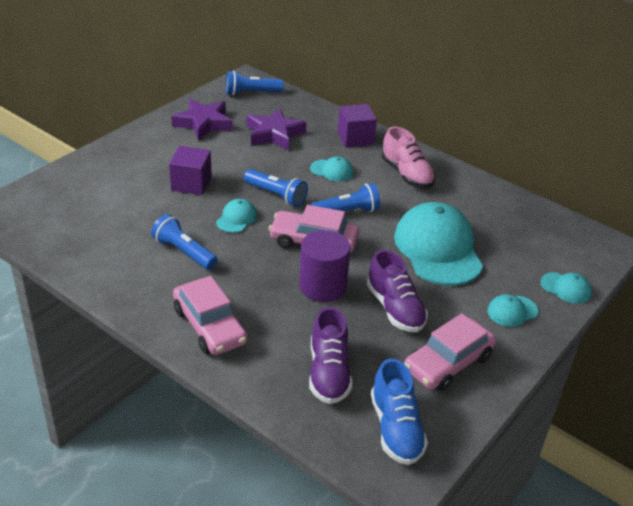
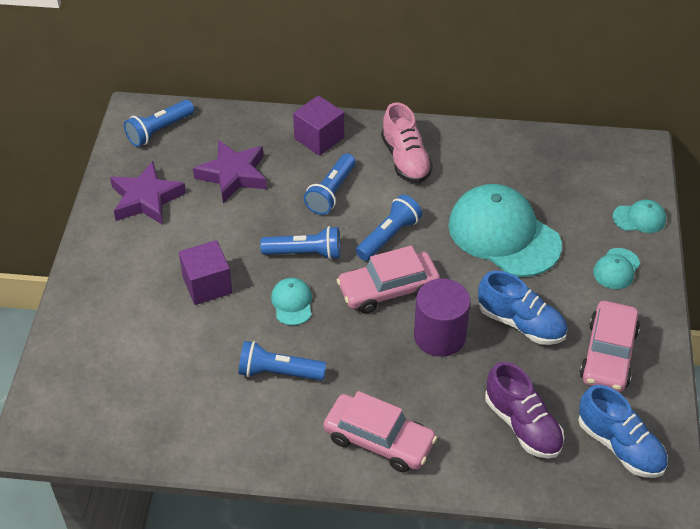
camera: 30 degrees left, 10 degrees up
turquoise cap [310,156,354,181] -> blue flashlight [304,154,356,215]
purple shoe [367,250,428,332] -> blue shoe [478,271,567,345]
pink shoe [382,127,436,188] -> pink shoe turned 45 degrees clockwise [381,102,433,183]

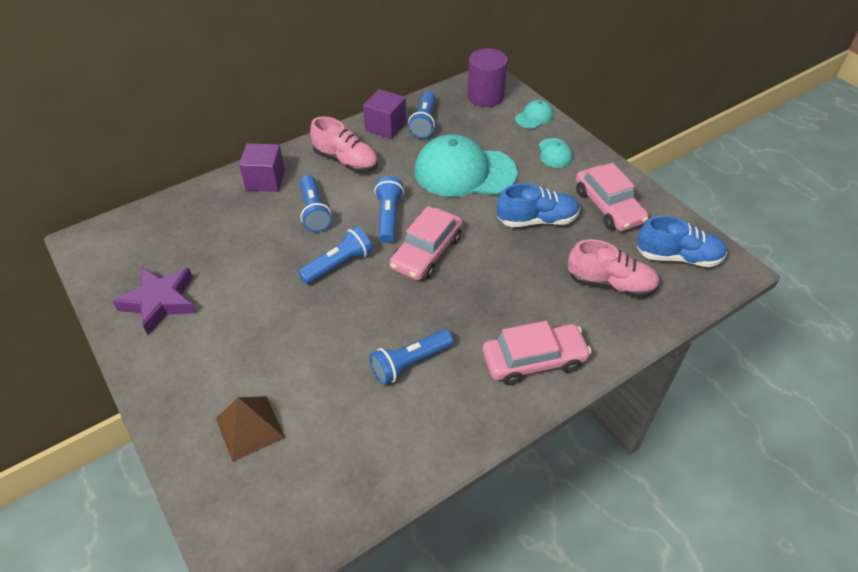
camera: 40 degrees left, 0 degrees up
blue flashlight [124,100,194,147] -> blue flashlight moved to [408,91,435,139]
purple cube [179,240,233,305] -> purple cube moved to [363,89,406,139]
purple star [193,140,267,203] -> none
turquoise cap [271,278,312,325] -> none
purple cylinder [414,279,471,357] -> purple cylinder moved to [467,49,508,107]
purple shoe [485,362,564,459] -> pink shoe [568,239,660,298]
none -> brown pyramid [216,396,285,462]

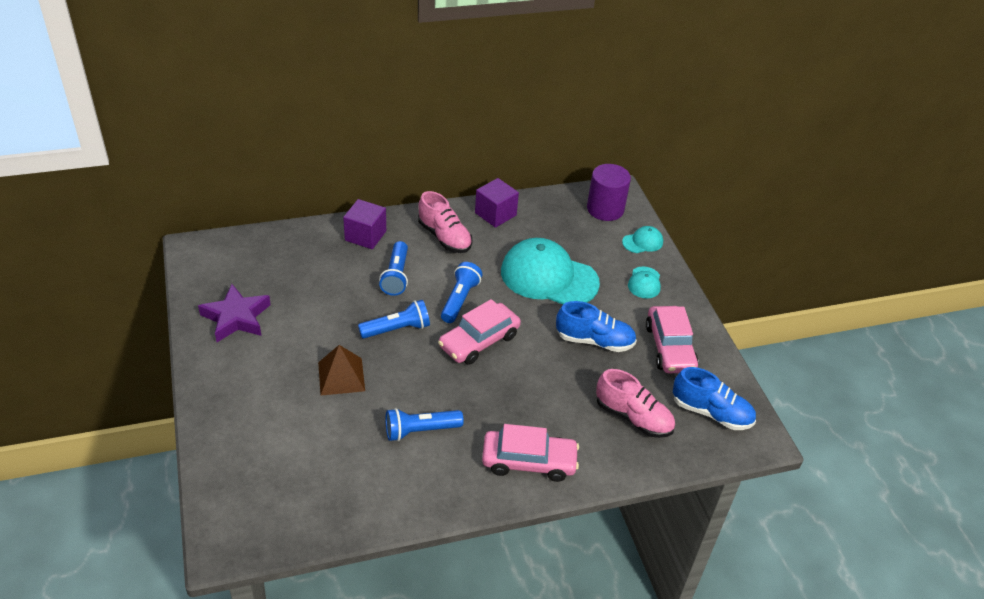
camera: 15 degrees right, 5 degrees down
brown pyramid [216,396,285,462] -> brown pyramid moved to [318,345,365,395]
blue flashlight [408,91,435,139] -> none

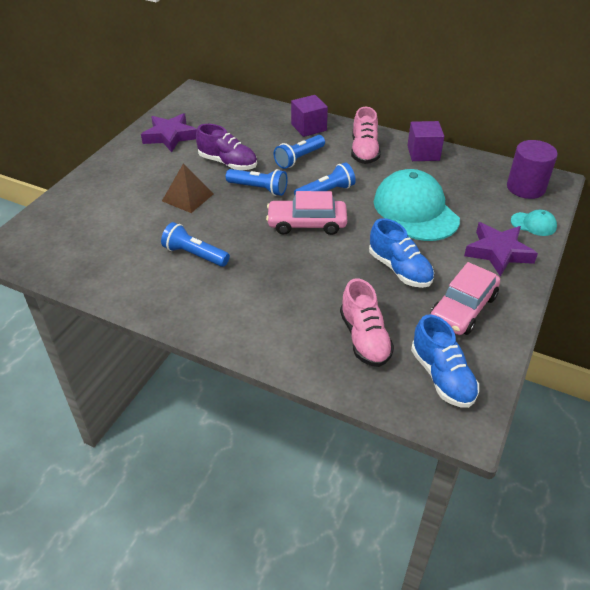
camera: 45 degrees right, 0 degrees up
pink car [482,424,579,482] -> none
turquoise cap [628,267,661,298] -> purple star [464,222,538,277]
none -> purple shoe [196,124,257,170]

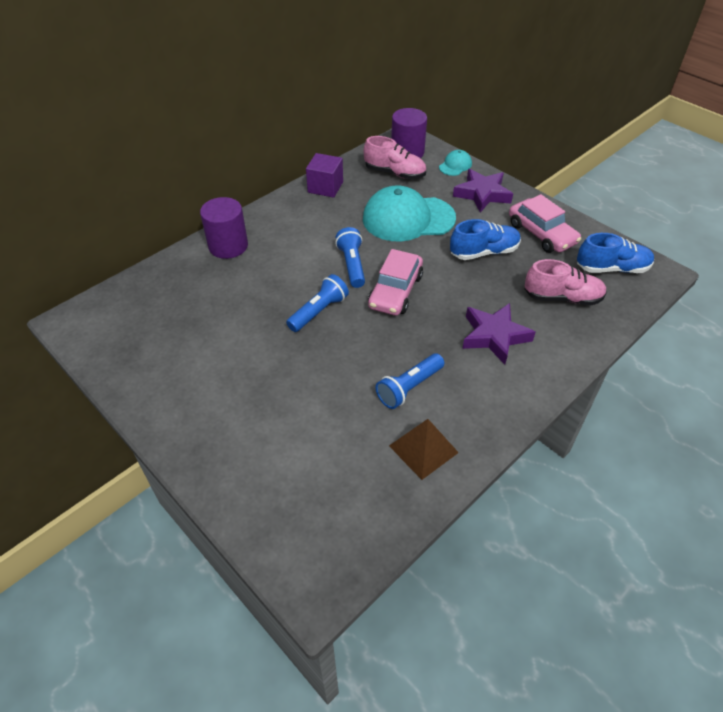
camera: 70 degrees left, 5 degrees up
purple star [141,113,197,152] -> purple star moved to [462,303,536,365]
brown pyramid [162,164,214,213] -> brown pyramid moved to [389,419,459,480]
purple shoe [196,124,257,170] -> none
blue flashlight [274,135,325,169] -> none
purple cube [291,95,328,137] -> purple cylinder [200,197,248,259]
pink shoe [351,107,380,164] -> pink shoe moved to [364,136,426,179]

